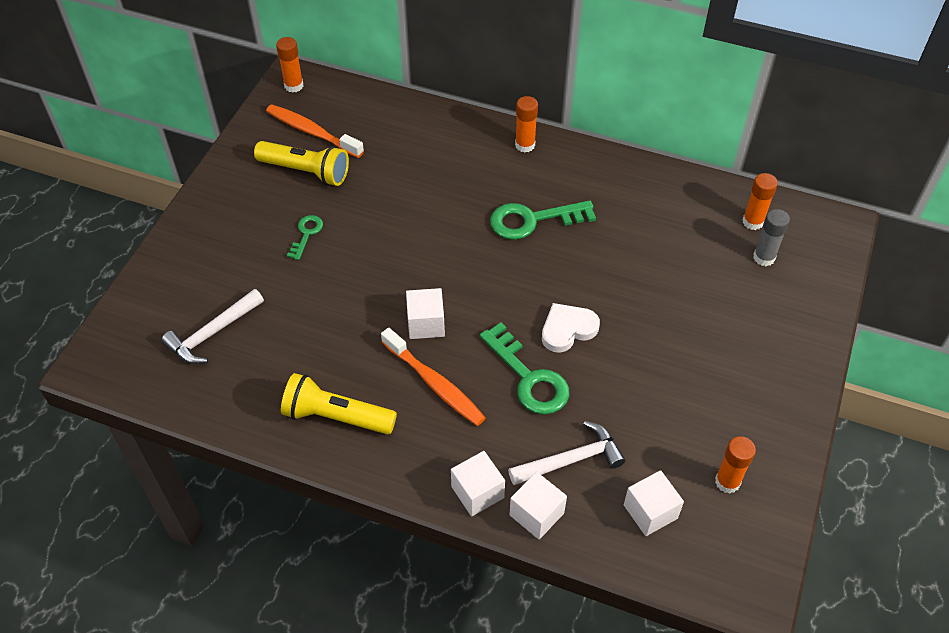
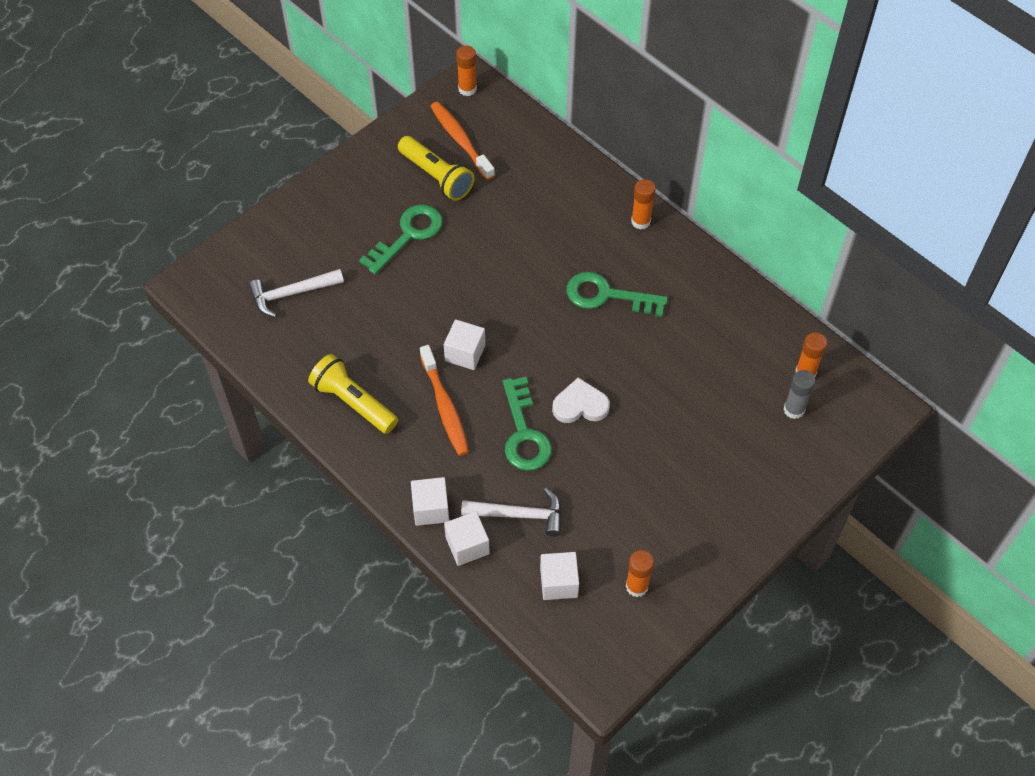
camera: 25 degrees right, 5 degrees up
green key [287,215,323,260] -> green key [359,204,443,275], size x1.85

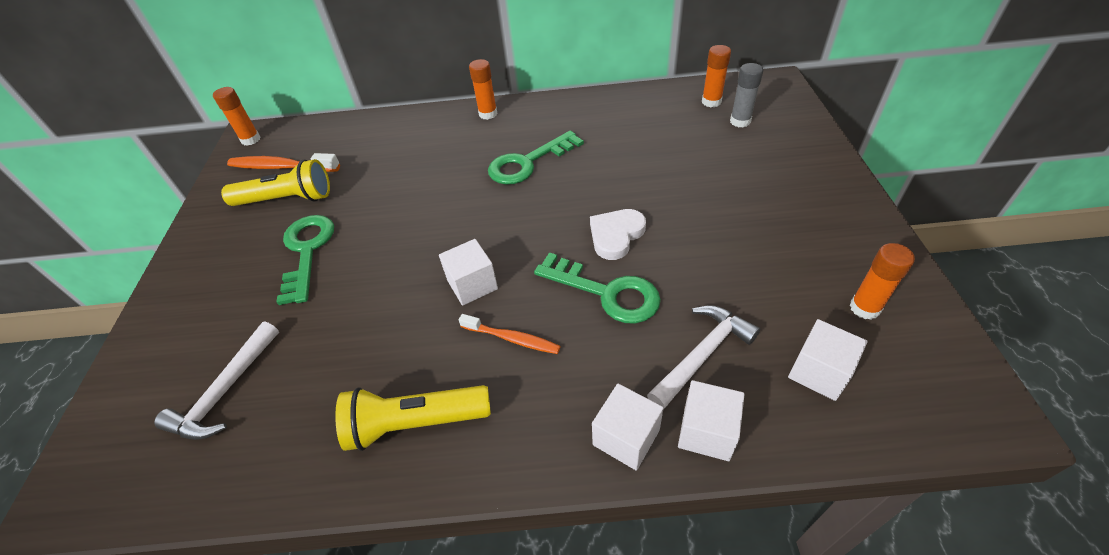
camera: 45 degrees left, 10 degrees down
orange toothbrush [420,345,469,456] -> orange toothbrush [459,314,561,354], size x0.65

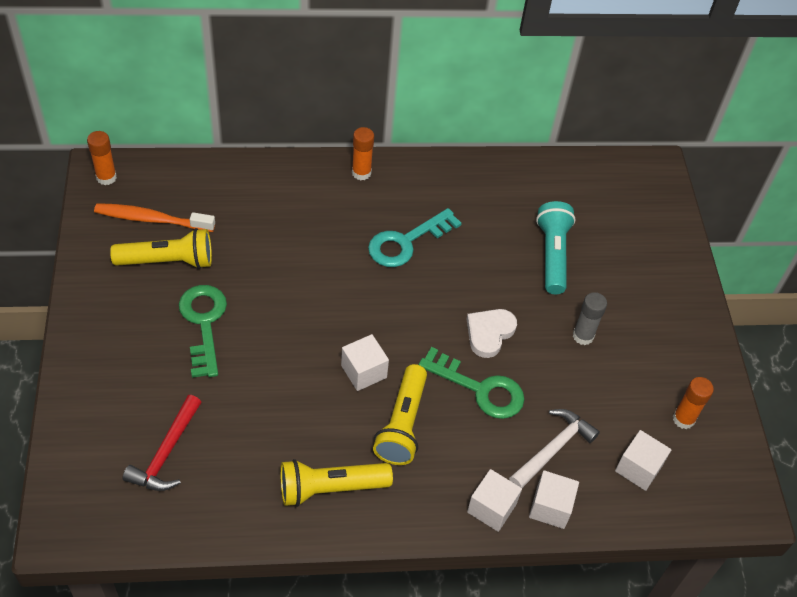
camera: 10 degrees left, 5 degrees up
white hammer [154,321,279,440] -> red hammer [123,395,201,491]
orange toothbrush [459,314,561,354] -> yellow flashlight [373,364,427,465]
green key [488,131,584,185] -> turquoise key [368,208,462,267]
orange glue stick [702,45,731,107] -> none
grey glue stick [730,63,763,127] -> grey glue stick moved to [573,292,607,345]
none -> turquoise flashlight [536,201,576,294]

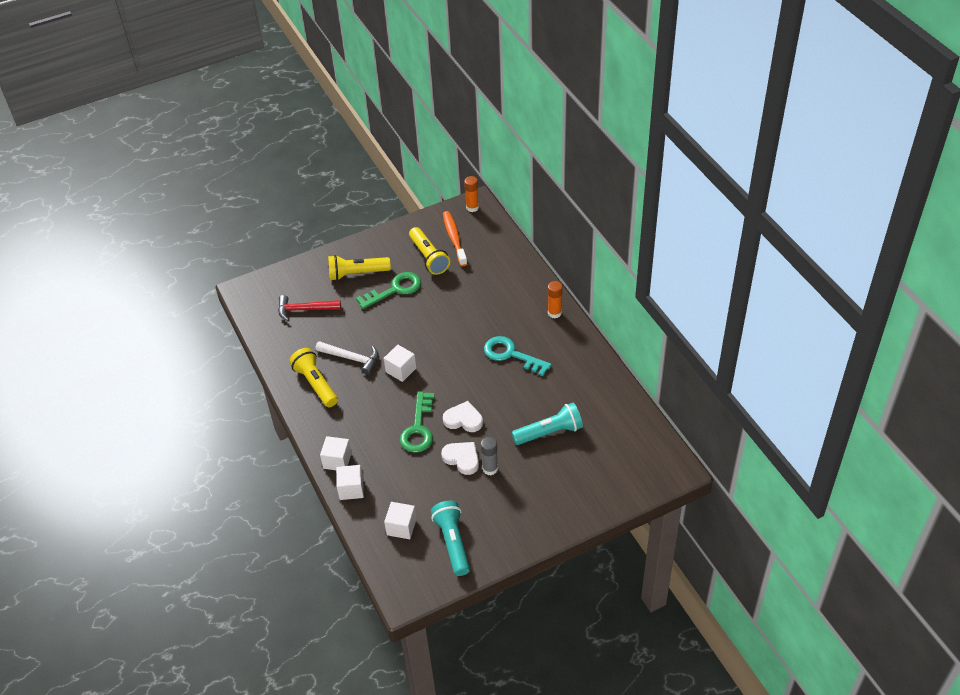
camera: 75 degrees right, 5 degrees down
yellow flashlight [373,364,427,465] -> yellow flashlight moved to [328,255,391,281]
white hammer [509,409,600,488] -> white hammer moved to [316,341,379,375]
orange glue stick [673,377,714,429] -> turquoise flashlight [431,501,470,576]
none -> white heart [441,442,479,475]

